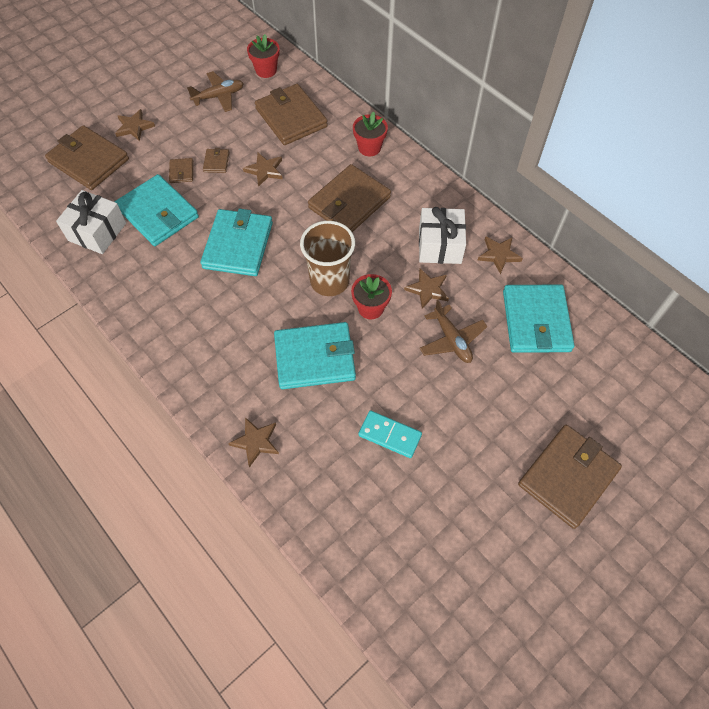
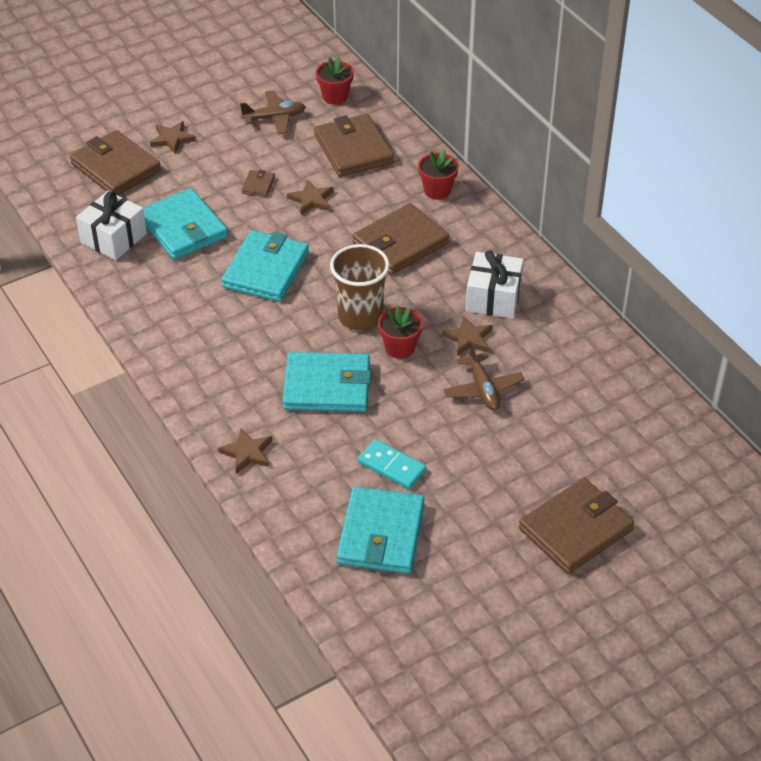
camera: 10 degrees right, 15 degrees down
brown wallet [169,158,193,183] -> none
brown star [478,236,523,274] -> none
turquoise wallet [503,285,575,353] -> turquoise wallet moved to [337,486,425,574]

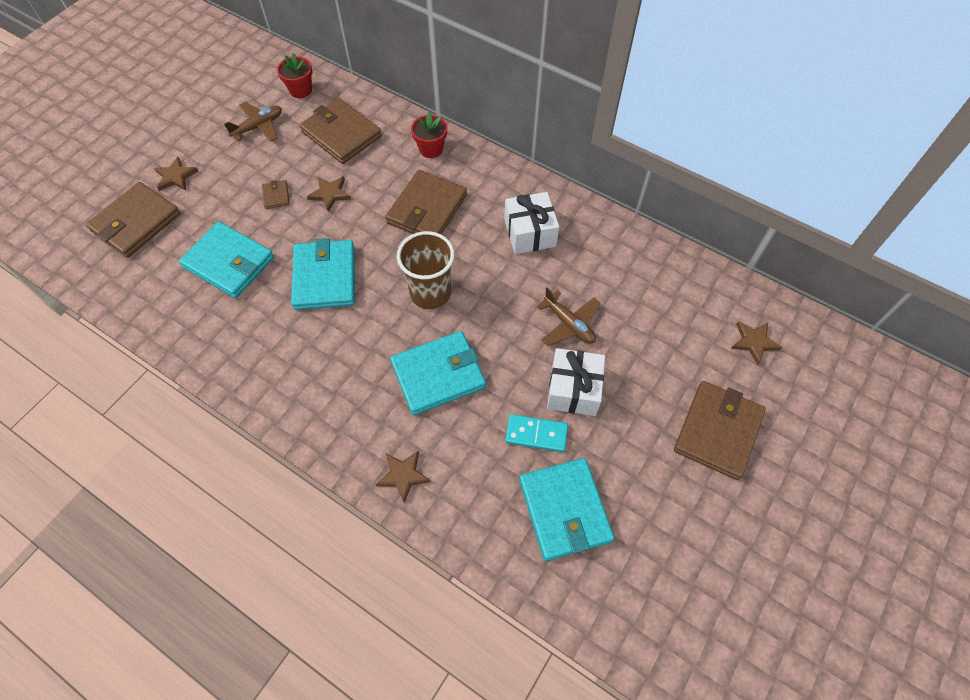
camera: 25 degrees left, 15 degrees up
brown wallet [70,130,161,195] -> brown wallet turned 75 degrees counterclockwise [86,182,180,258]
white gift [76,191,147,260] -> white gift moved to [547,348,605,416]
red flower pot [378,306,423,359] -> none
brown star [442,316,493,356] -> brown star moved to [731,321,782,365]

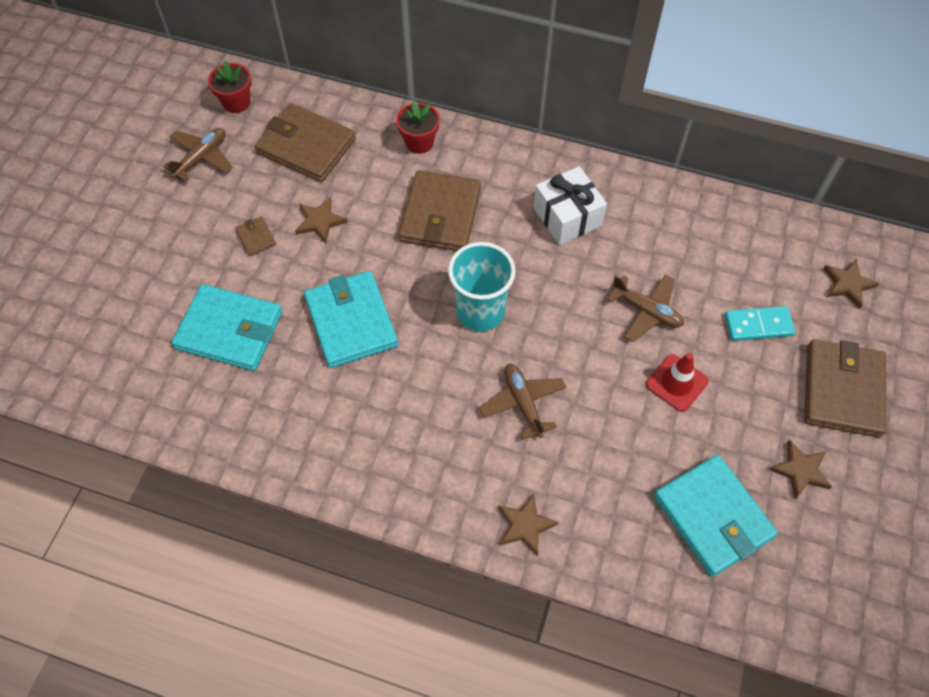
camera: 15 degrees left, 0 degrees up
brown wallet [86,182,180,258] -> none
brown star [154,157,198,191] -> brown star moved to [769,440,832,499]
turquoise wallet [390,331,486,415] -> brown plane [479,364,567,440]
brown cup [397,231,455,309] -> turquoise cup [448,242,516,331]
turquoise domino [505,414,568,452] -> turquoise domino moved to [725,306,795,341]
white gift [547,348,605,416] -> red traffic cone [646,353,708,412]

